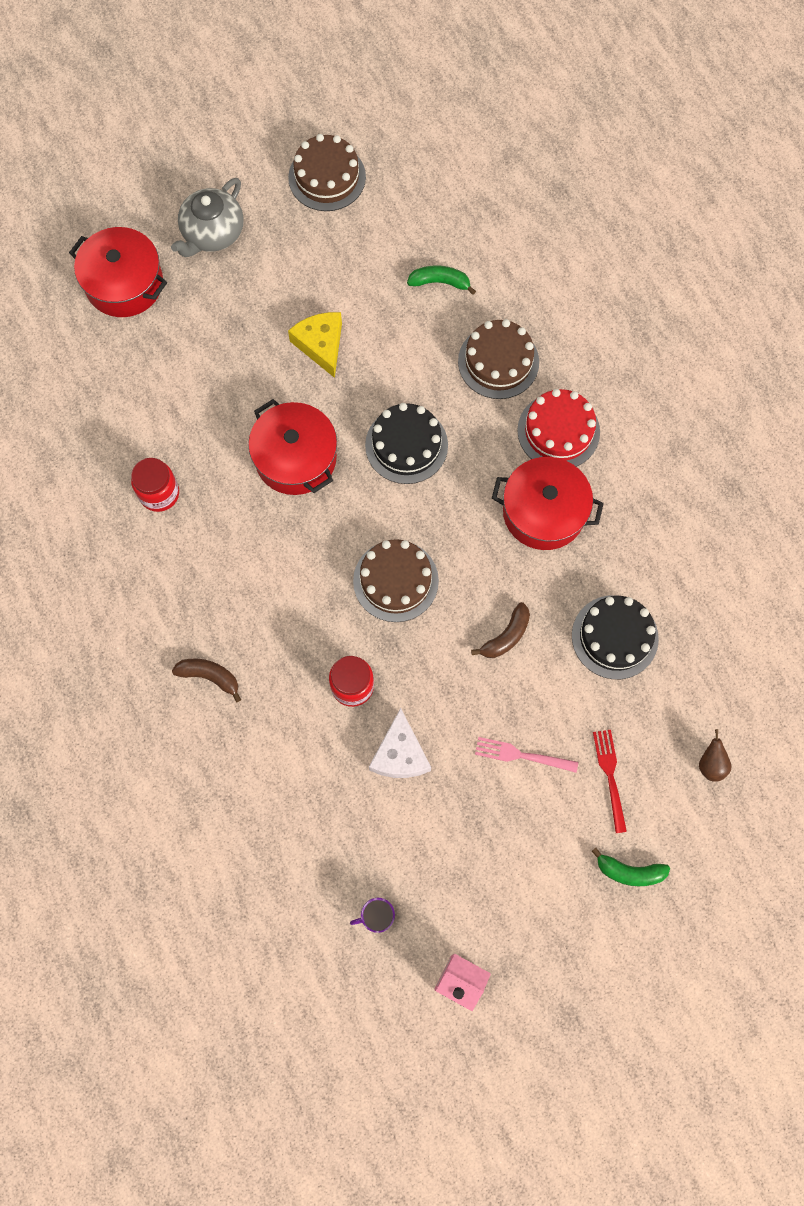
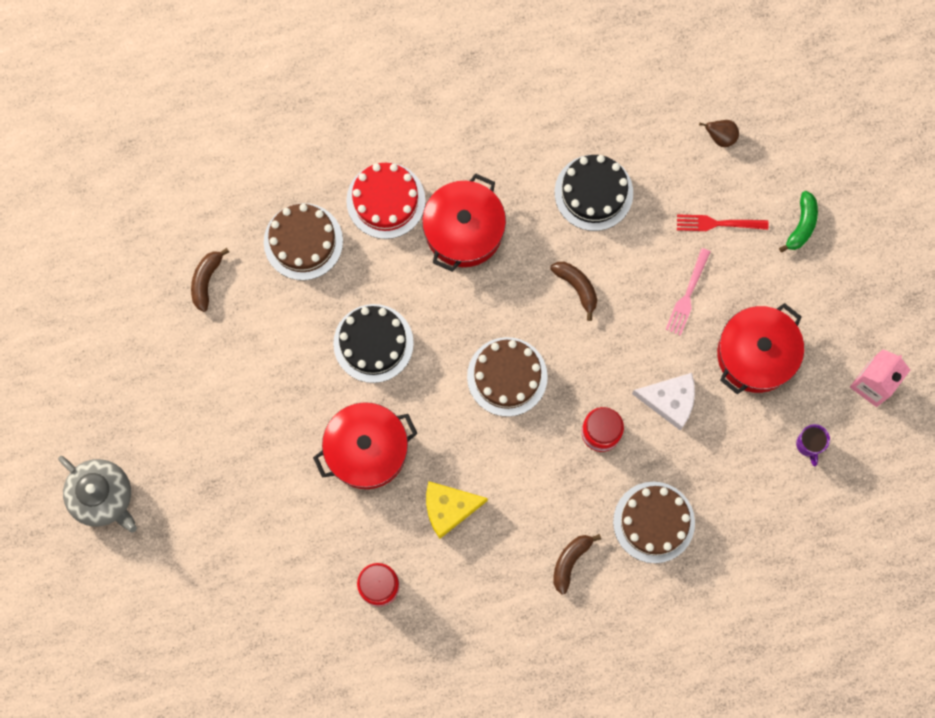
camera: 80 degrees left, 5 degrees up
red pot [69,227,167,317] -> red pot moved to [717,303,804,394]
brown cake [288,134,366,211] -> brown cake moved to [613,482,695,563]
yellow cheese [288,312,342,378] -> yellow cheese moved to [426,481,488,539]
green banana [407,266,476,295] -> brown banana [191,248,229,312]

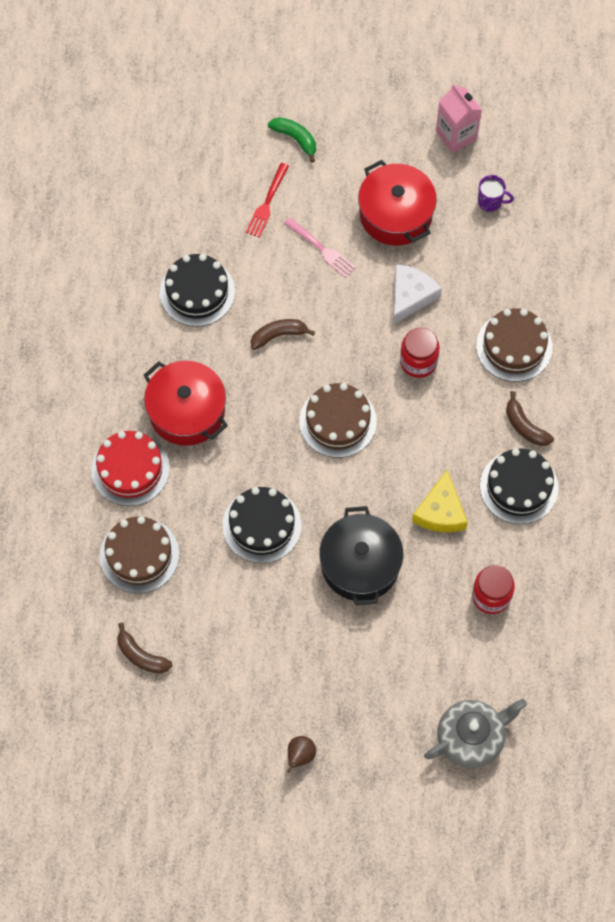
camera: 70 degrees left, 10 degrees down
grey teapot [58,456,137,533] -> grey teapot moved to [424,699,527,768]
red pot [313,402,418,489] -> black pot [319,506,403,605]
brown pear [699,120,739,147] -> brown pear moved to [287,736,316,773]
none -> black cake [480,448,559,524]

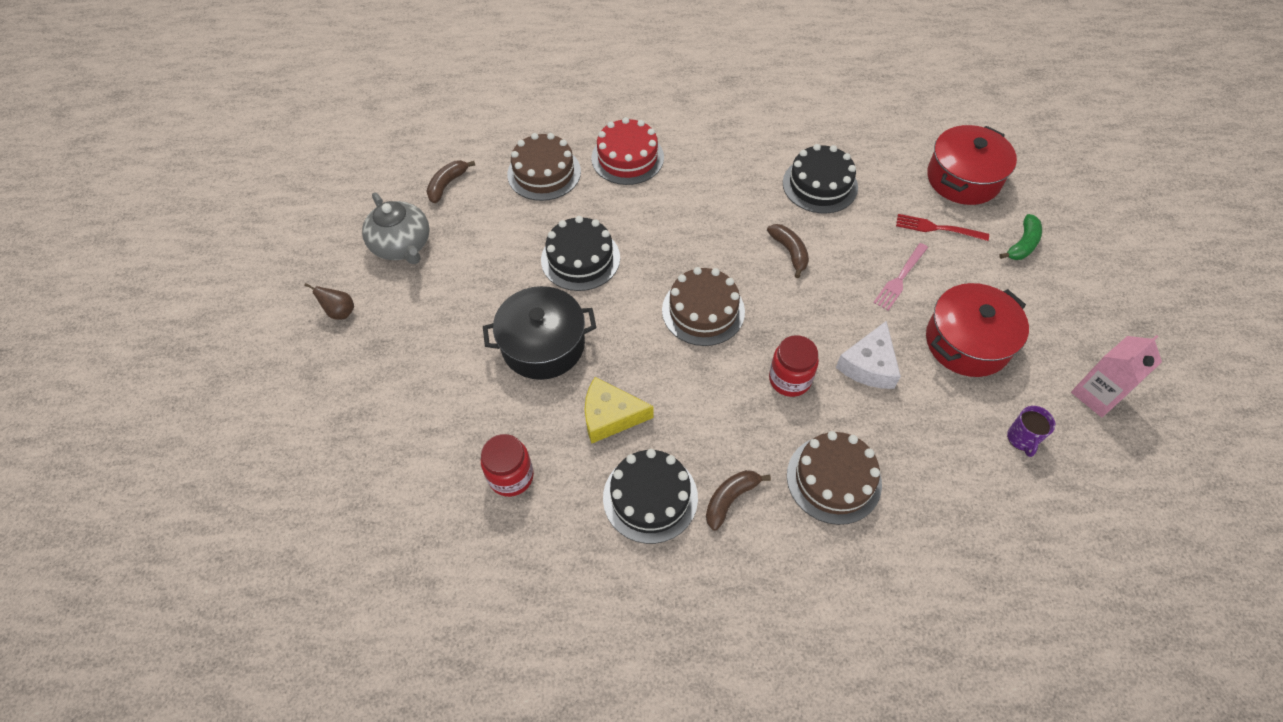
camera: 85 degrees right, 10 degrees down
red pot [144,361,228,446] -> red pot moved to [927,125,1017,205]
white cheese [393,264,442,325] -> white cheese turned 90 degrees clockwise [836,321,901,389]
grey teapot [424,699,527,768] -> grey teapot moved to [362,193,430,264]

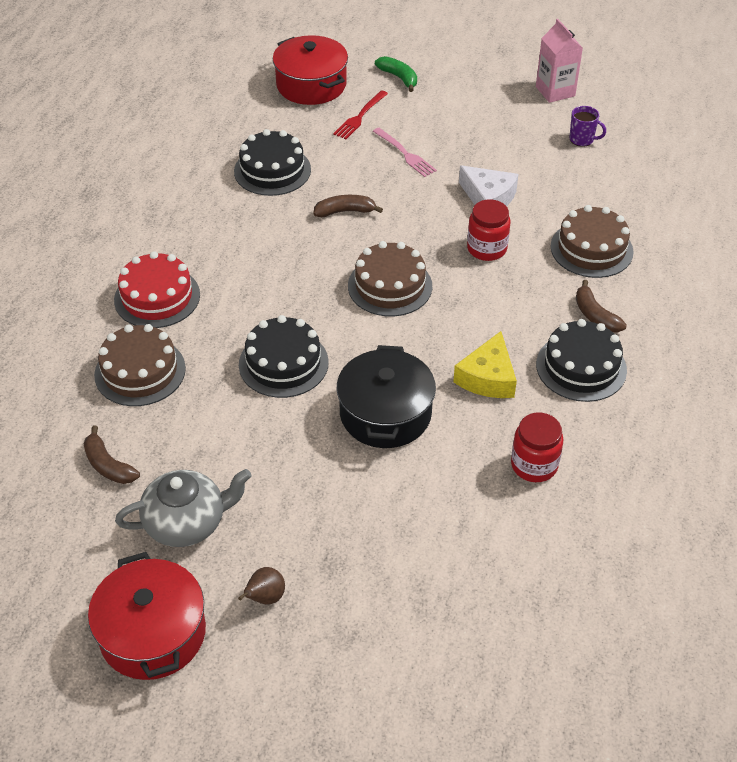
camera: 75 degrees left, 10 degrees down
red pot [926,283,1029,377] -> red pot moved to [88,552,206,680]

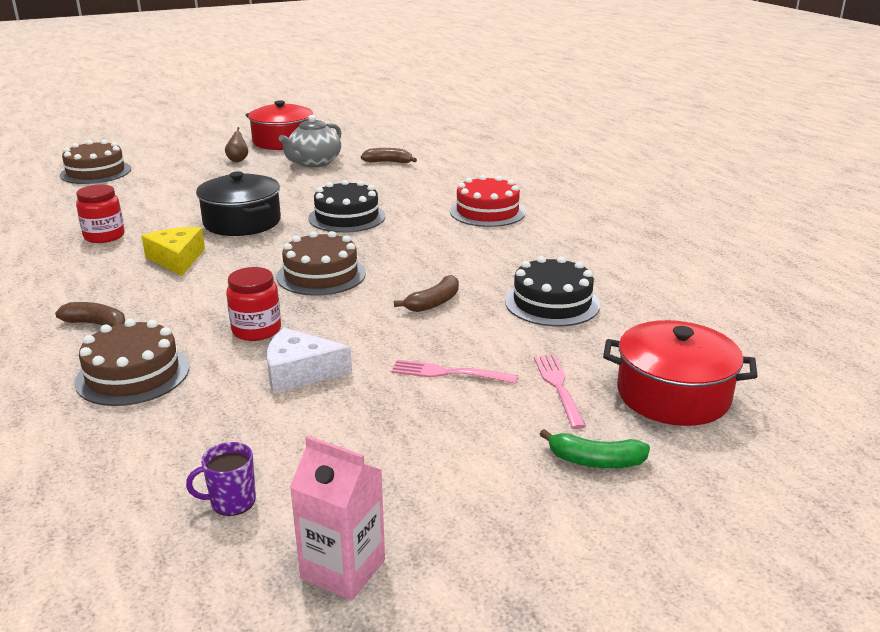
camera: 140 degrees right, 20 degrees down
brown cake [94,324,186,406] -> brown cake moved to [60,140,131,184]
red fork [333,90,388,139] -> pink fork [534,355,586,429]
black cake [536,319,627,402] -> none

